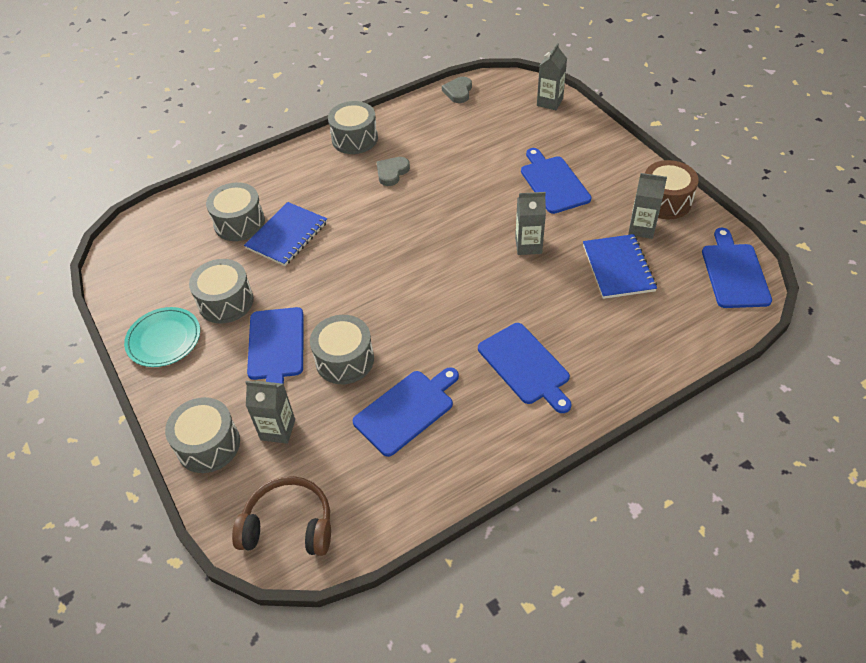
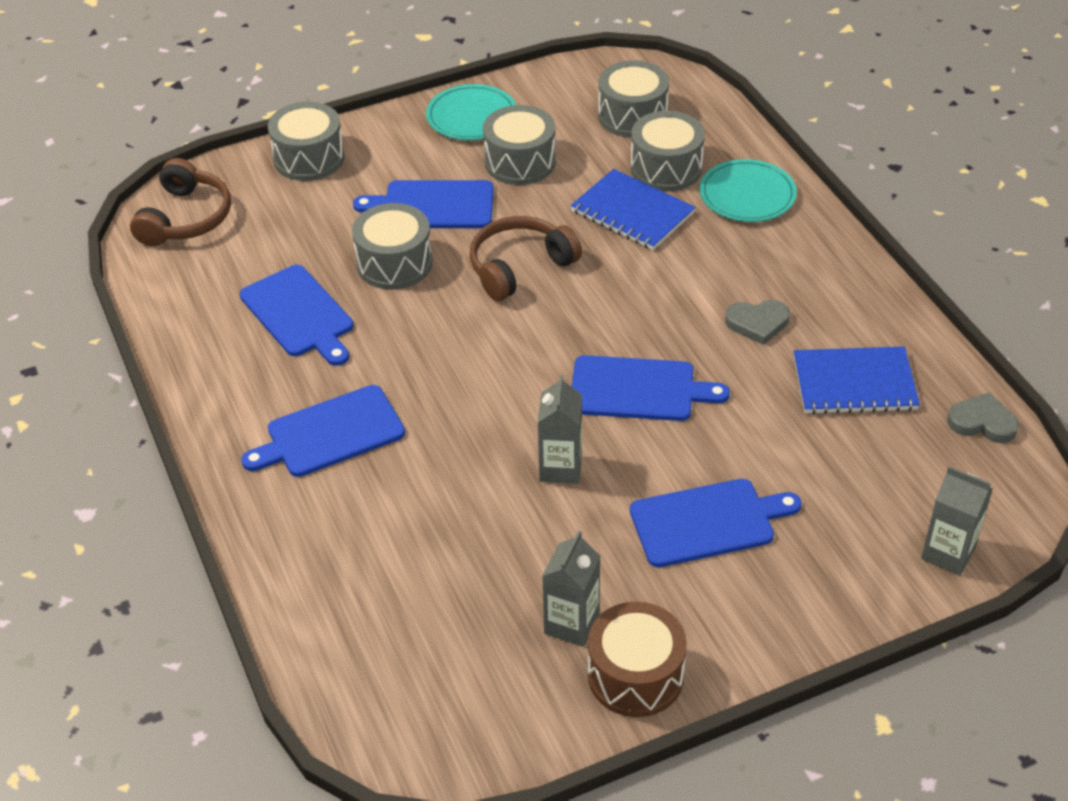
camera: 95 degrees right, 5 degrees down
grey carton [245,381,295,444] -> none
grey drum [328,101,378,154] -> grey drum moved to [598,60,669,138]
grey heart [376,157,410,186] -> grey heart turned 135 degrees clockwise [725,300,790,345]
blue notebook [583,234,657,299] -> blue notebook moved to [794,347,920,414]
blue cutting board [702,228,772,308] -> blue cutting board moved to [572,355,730,421]
none -> brown headphones [470,216,582,301]
none -> turquoise plate [700,159,797,222]

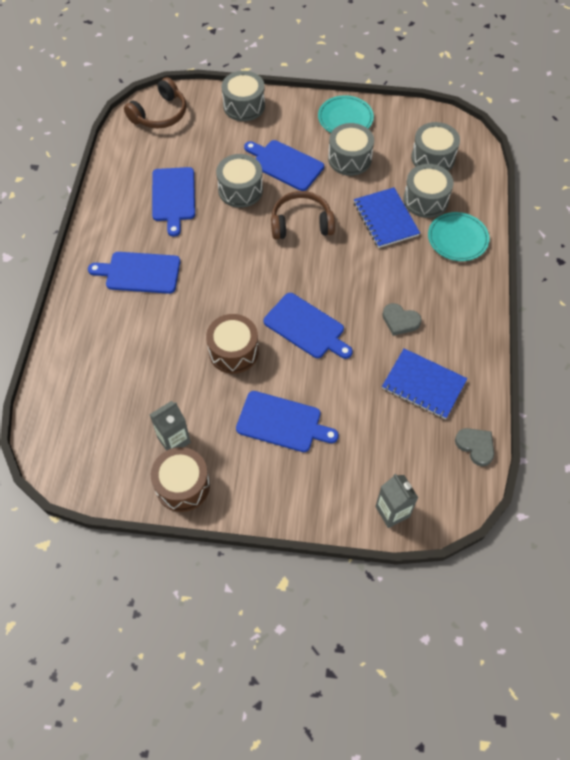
camera: 30 degrees right, 15 degrees up
grey carton [538,375,582,484] -> brown drum [206,314,259,374]

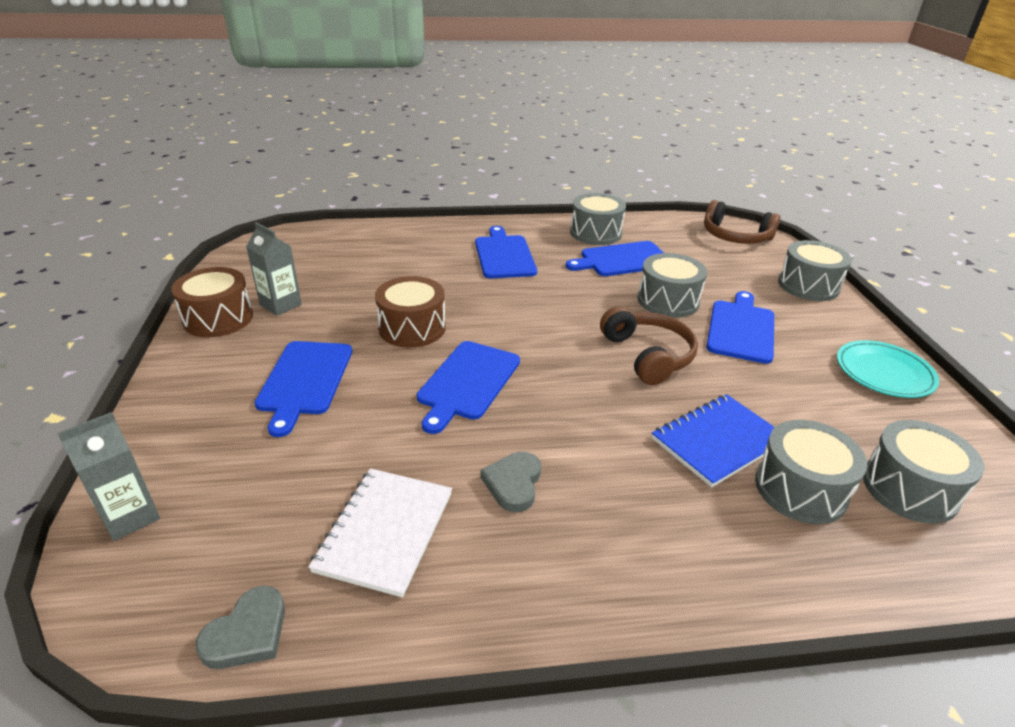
camera: 75 degrees right, 25 degrees down
grey drum [328,123,374,176] -> grey drum moved to [570,193,626,245]
blue notebook [382,348,467,419] -> white notebook [308,468,452,597]
turquoise plate [428,212,490,261] -> none

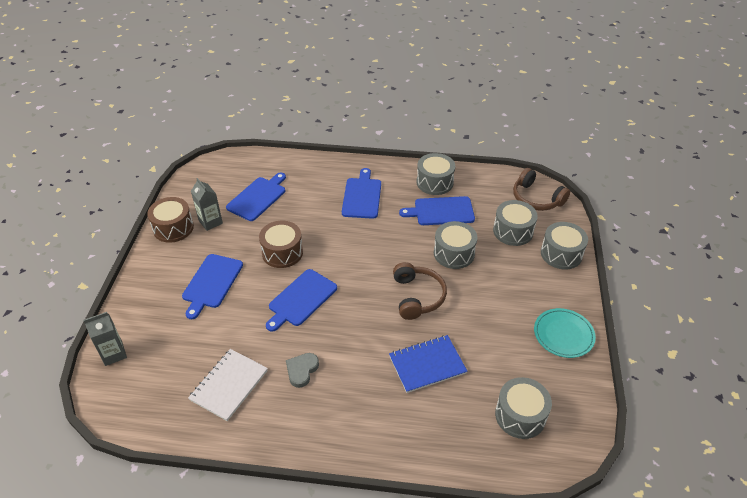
camera: 15 degrees right, 10 degrees up
grey heart [196,586,285,669] -> none
blue cutting board [706,291,774,364] -> blue cutting board moved to [226,173,286,221]
grey drum [755,420,867,524] -> grey drum moved to [493,200,538,246]

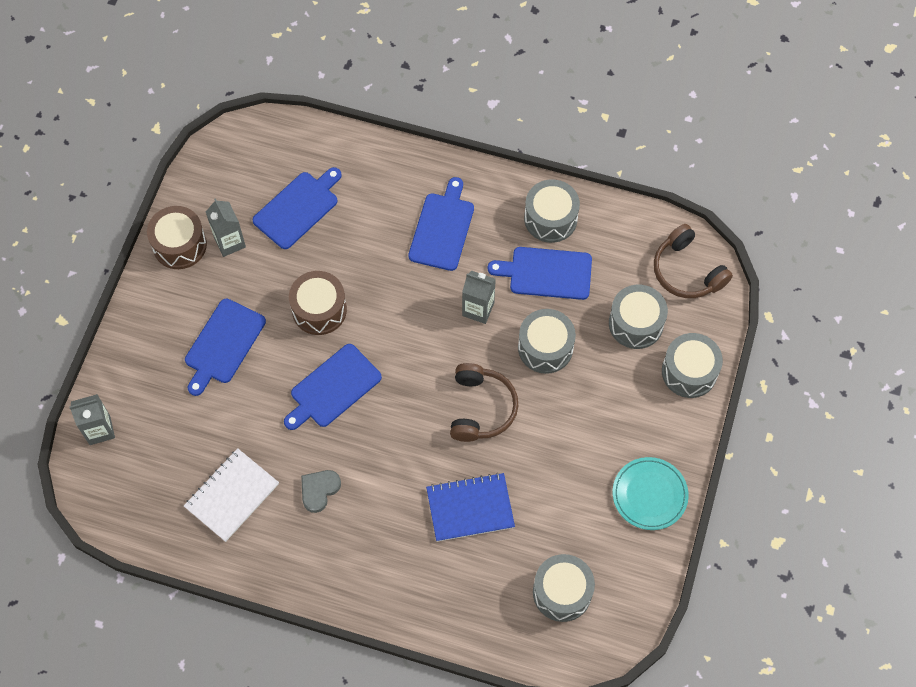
camera: 10 degrees right, 20 degrees up
none -> grey carton [462,270,496,324]

